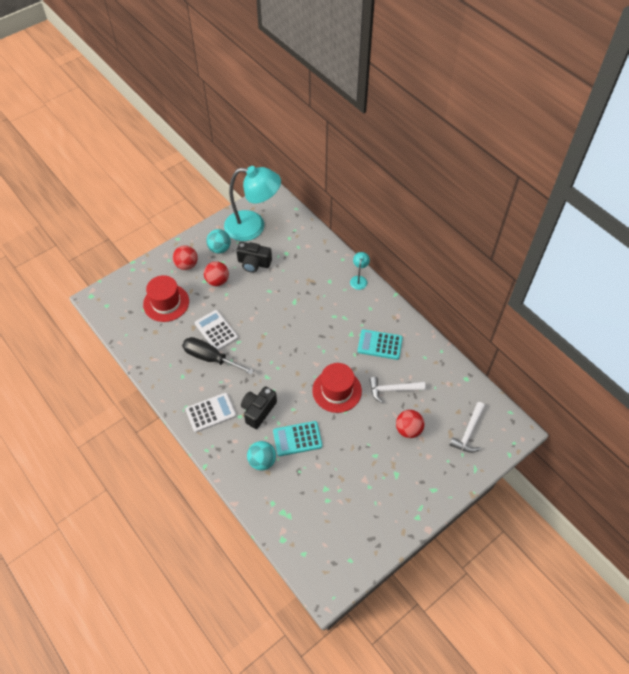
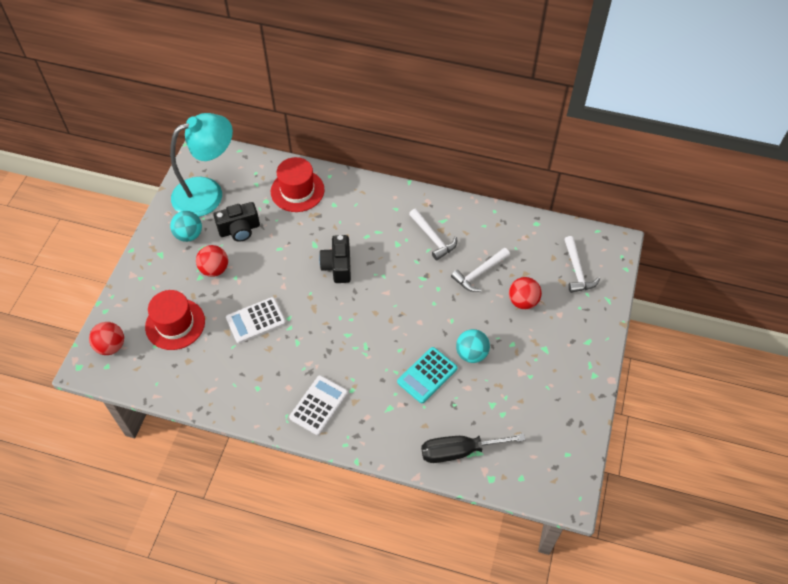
camera: 35 degrees left, 0 degrees up
red ball [173,245,198,270] -> red ball moved to [89,322,124,355]
black screwdriver [182,337,254,375] -> black screwdriver moved to [421,434,526,463]
white calculator [195,310,238,351] -> white calculator turned 45 degrees counterclockwise [226,297,286,343]
black camera [241,386,277,429] -> black camera moved to [319,235,351,283]
turquoise ball [247,441,276,471] -> turquoise ball moved to [456,329,490,363]
red hat [312,363,362,413] -> red hat moved to [271,157,325,212]
turquoise lamp [350,252,370,290] -> none
turquoise calculator [357,329,403,360] -> white hammer [409,209,457,260]

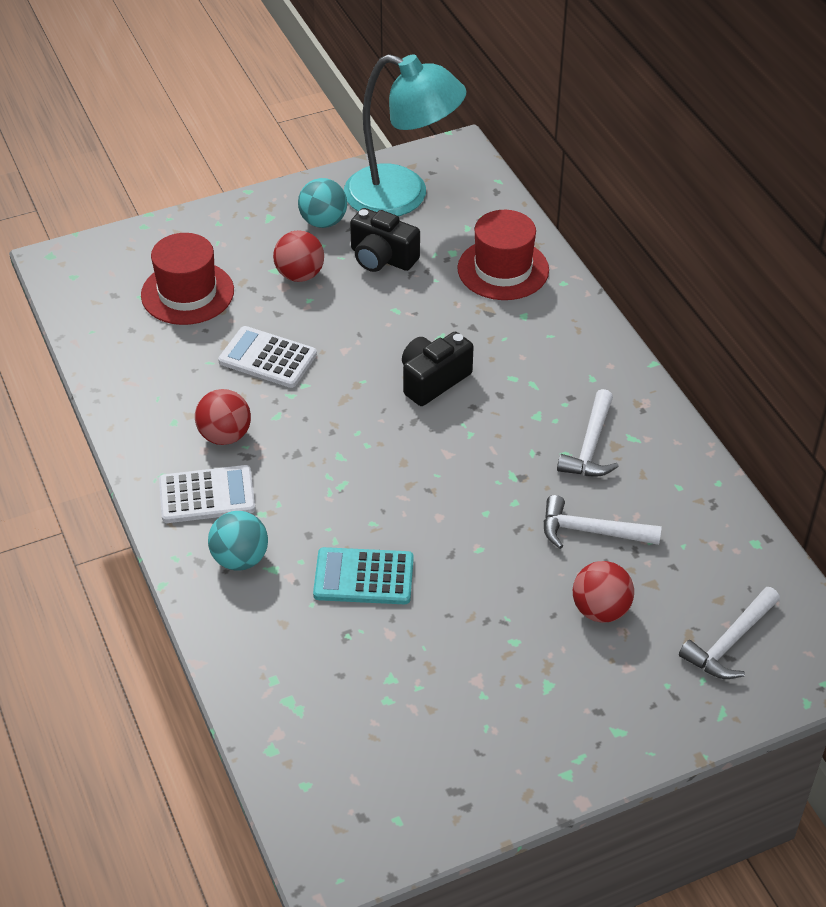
camera: 50 degrees right, 10 degrees down
red ball [89,322,124,355] -> red ball moved to [195,389,251,445]
black screwdriver [421,434,526,463] -> none
turquoise ball [456,329,490,363] -> turquoise ball moved to [208,511,268,571]

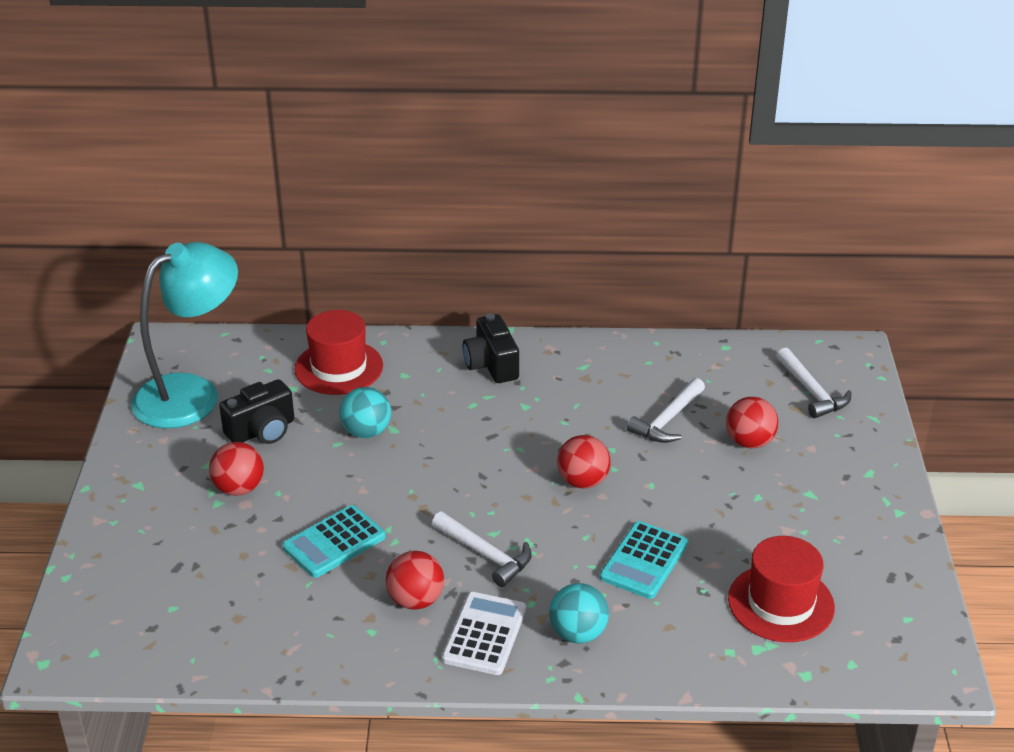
camera: 65 degrees left, 10 degrees down
red hat [141,233,234,325] -> red hat moved to [728,536,835,642]
white calculator [218,326,317,388] -> turquoise calculator [282,505,386,578]
turquoise ball [298,178,347,228] -> turquoise ball moved to [339,387,391,438]
black camera [402,332,474,406] -> black camera moved to [463,313,519,383]
white hammer [557,389,619,477] -> white hammer moved to [432,512,532,587]
none -> red ball [557,435,610,489]

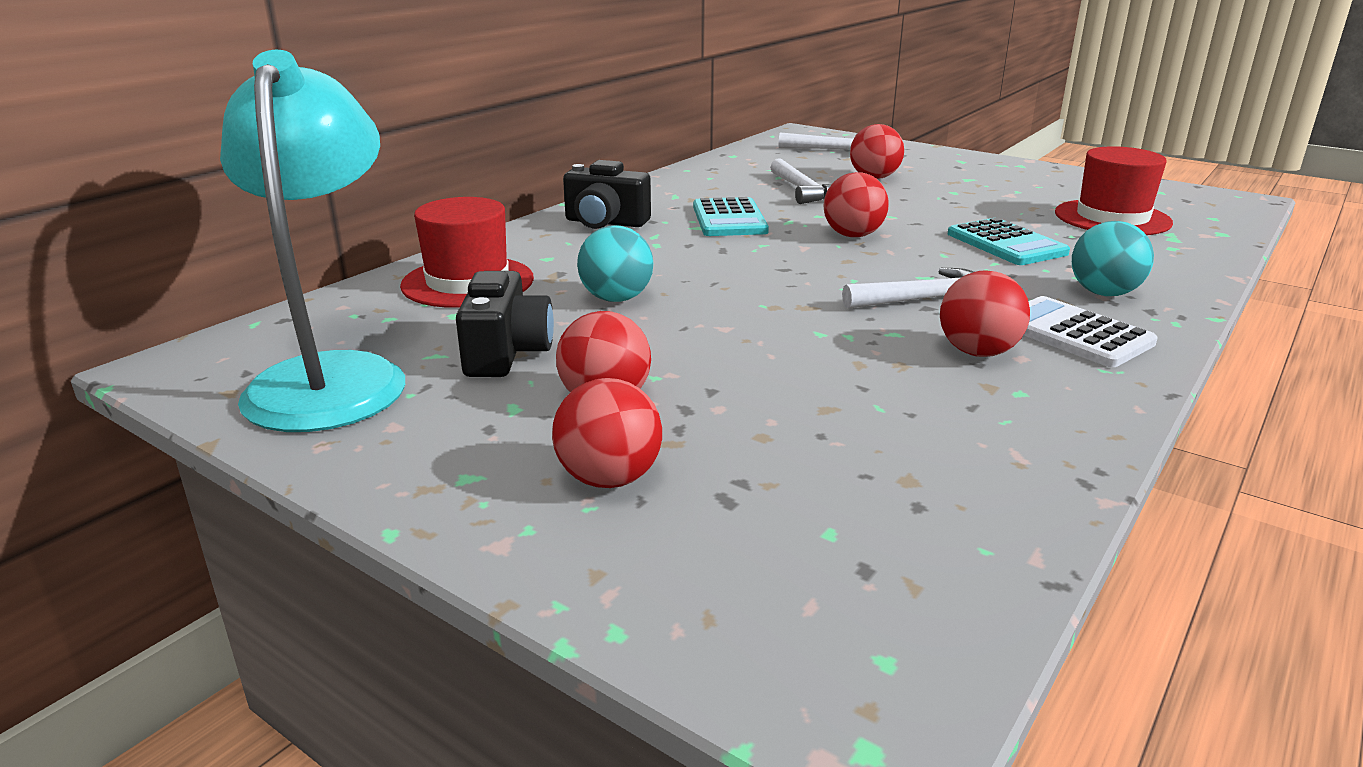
camera: 55 degrees left, 10 degrees down
turquoise calculator [282,505,386,578] -> turquoise calculator moved to [693,197,769,236]
none -> red ball [552,378,662,488]

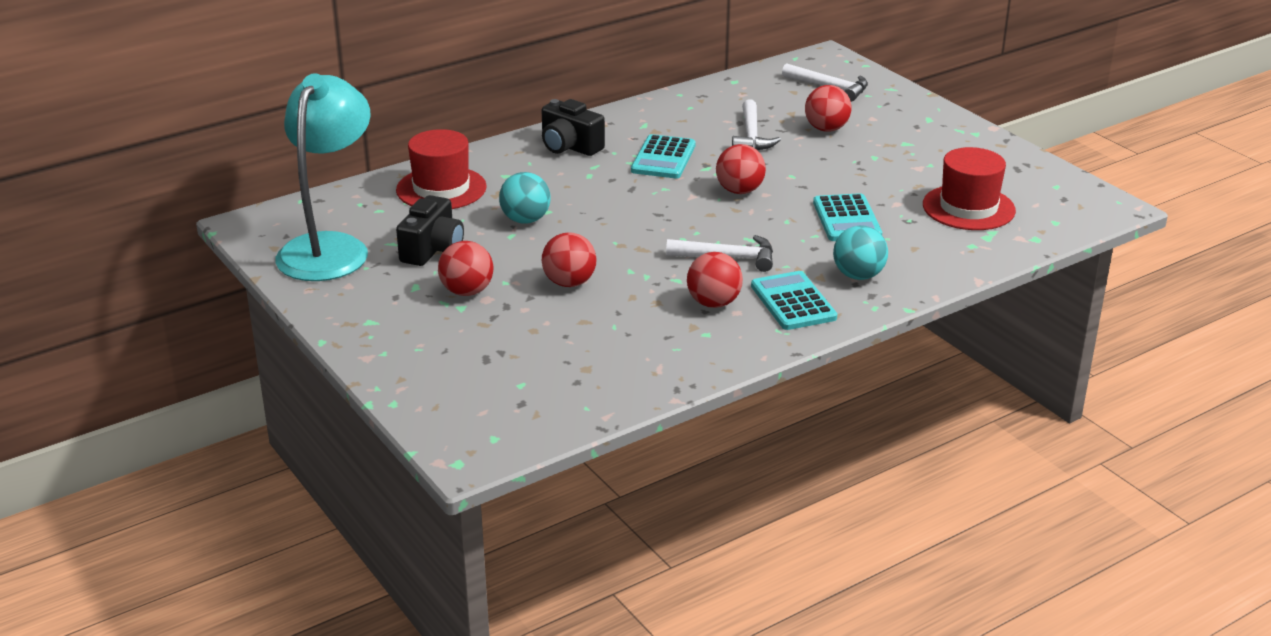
camera: 20 degrees right, 5 degrees up
red ball [552,378,662,488] -> red ball moved to [542,232,597,287]
white calculator [1024,296,1158,367] -> turquoise calculator [751,271,837,330]

